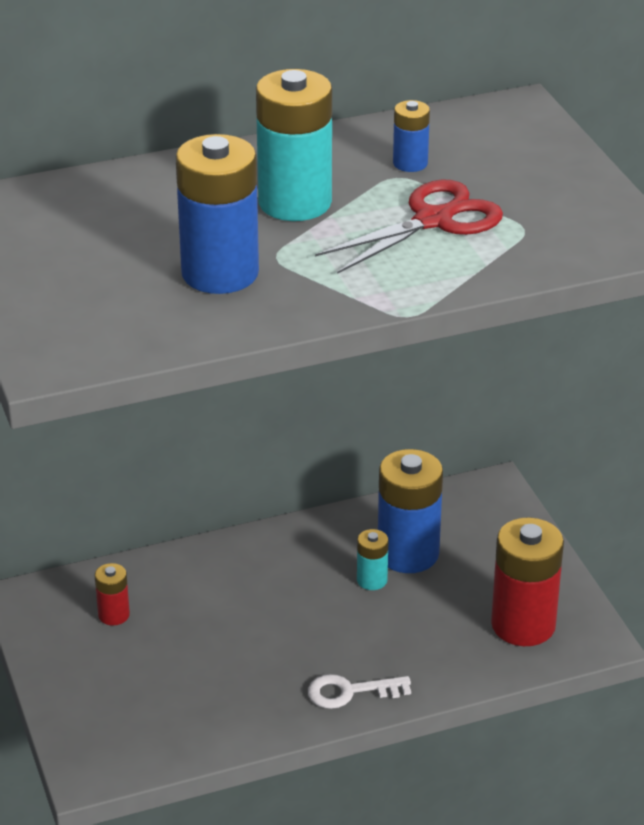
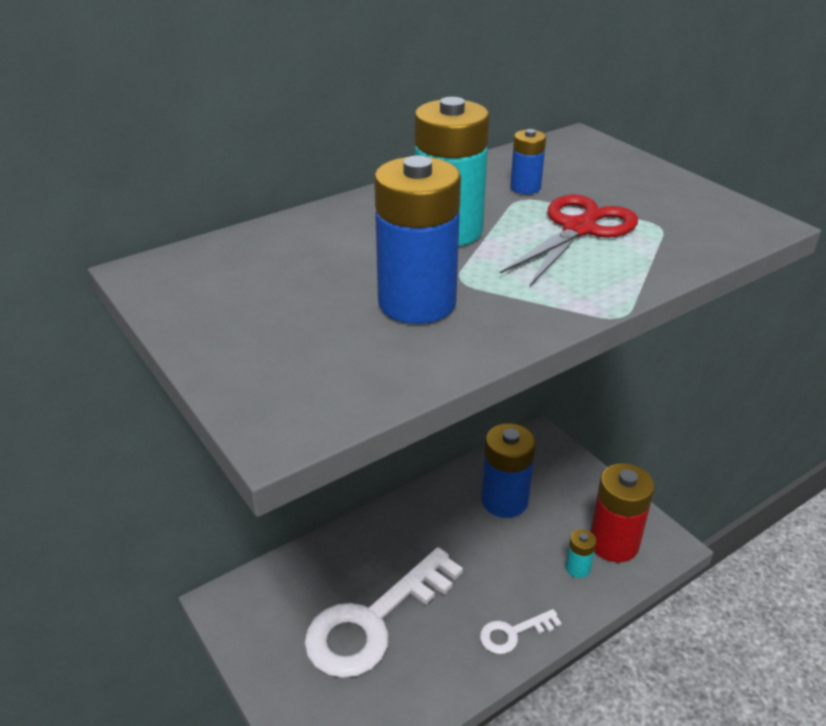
camera: 15 degrees left, 0 degrees up
red battery [95,563,130,625] -> none
turquoise battery [357,529,388,590] -> turquoise battery moved to [565,529,596,578]
none -> white key [304,547,463,678]

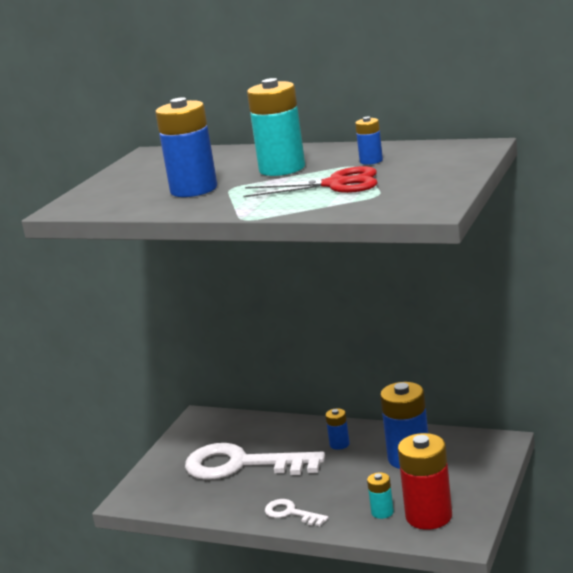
camera: 60 degrees right, 15 degrees down
none -> blue battery [325,408,350,450]

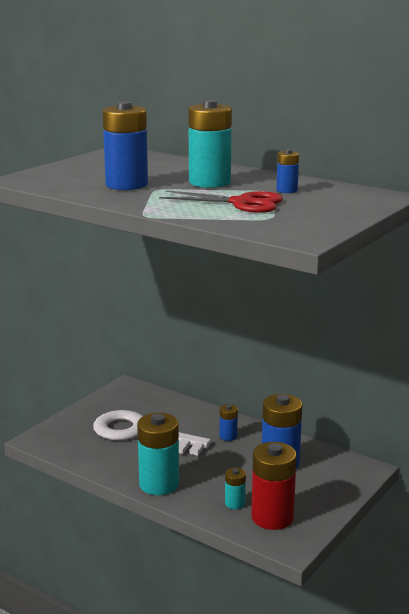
camera: 10 degrees right, 0 degrees up
white key [265,499,329,526] -> turquoise battery [137,413,179,495]

